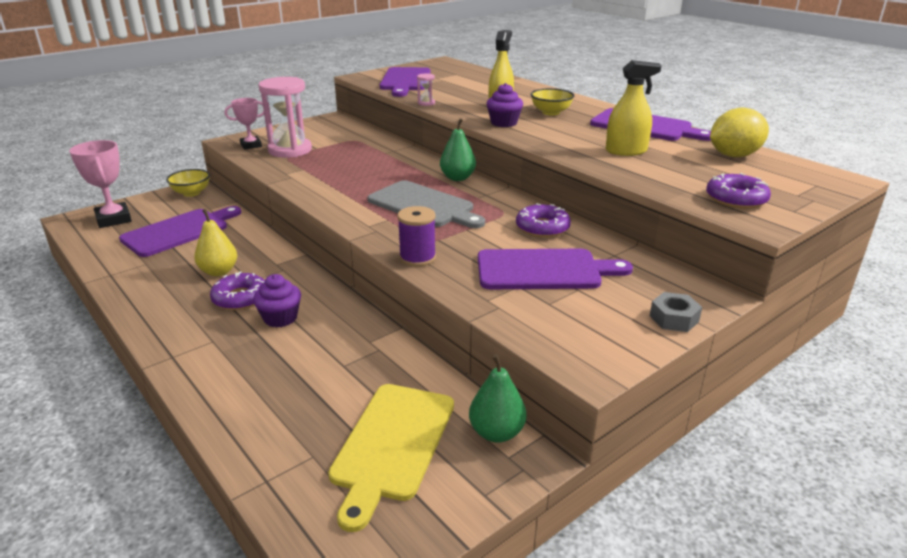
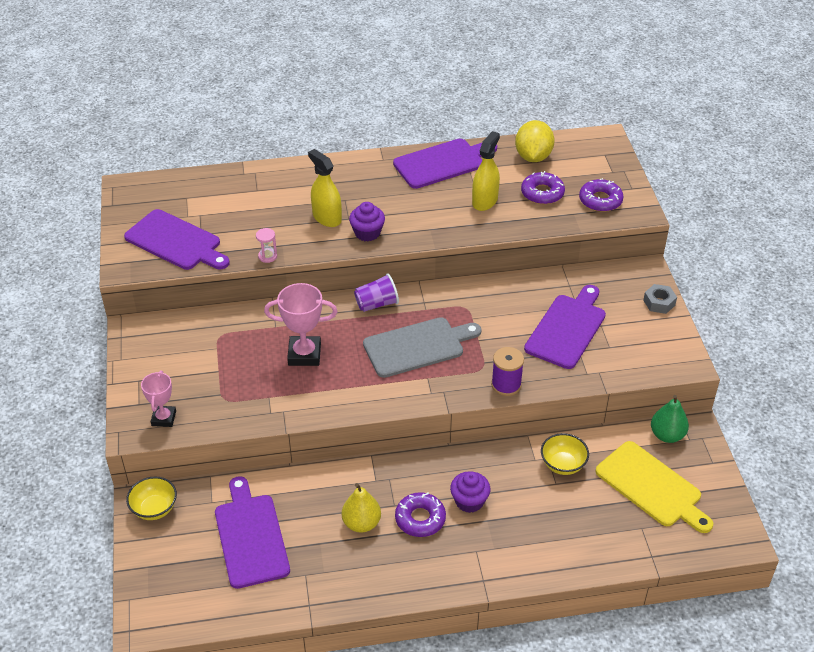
camera: 60 degrees left, 15 degrees up
pink trophy [69,140,132,228] -> pink trophy moved to [264,283,338,366]
pink hourglass [258,77,312,158] -> none
green pear [440,118,476,181] -> purple cup [354,273,399,312]
purple donut [516,203,571,237] -> purple donut moved to [521,171,565,204]
yellow bowl [531,88,574,115] -> yellow bowl moved to [541,433,589,475]

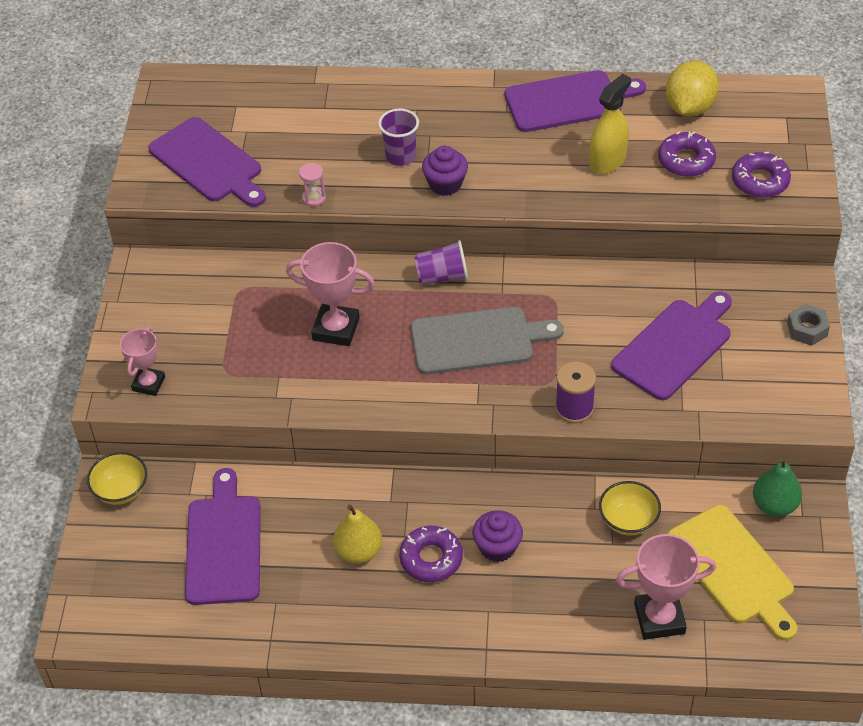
camera: 15 degrees right, 5 degrees up
yellow spray bottle [308,149,342,227] -> purple cup [378,108,419,166]
none -> pink trophy [616,534,716,640]

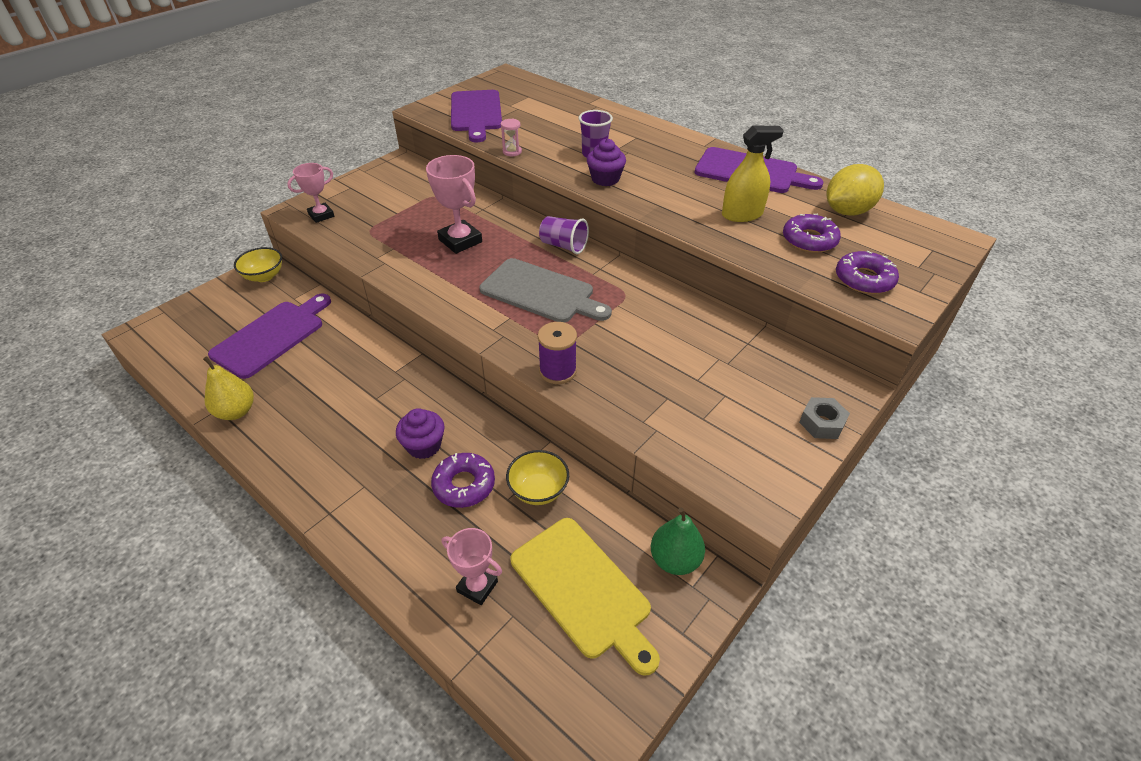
camera: 35 degrees right, 5 degrees down
yellow pear [333,504,382,564] -> yellow pear moved to [203,356,254,420]
purple donut [399,526,463,582] -> purple donut moved to [431,453,495,508]
purple cutting board [611,291,732,400] -> none
pink trophy [616,534,716,640] -> pink trophy [442,528,502,605], size x0.65
yellow cutting board [668,505,798,641] -> yellow cutting board turned 45 degrees counterclockwise [511,518,660,676]

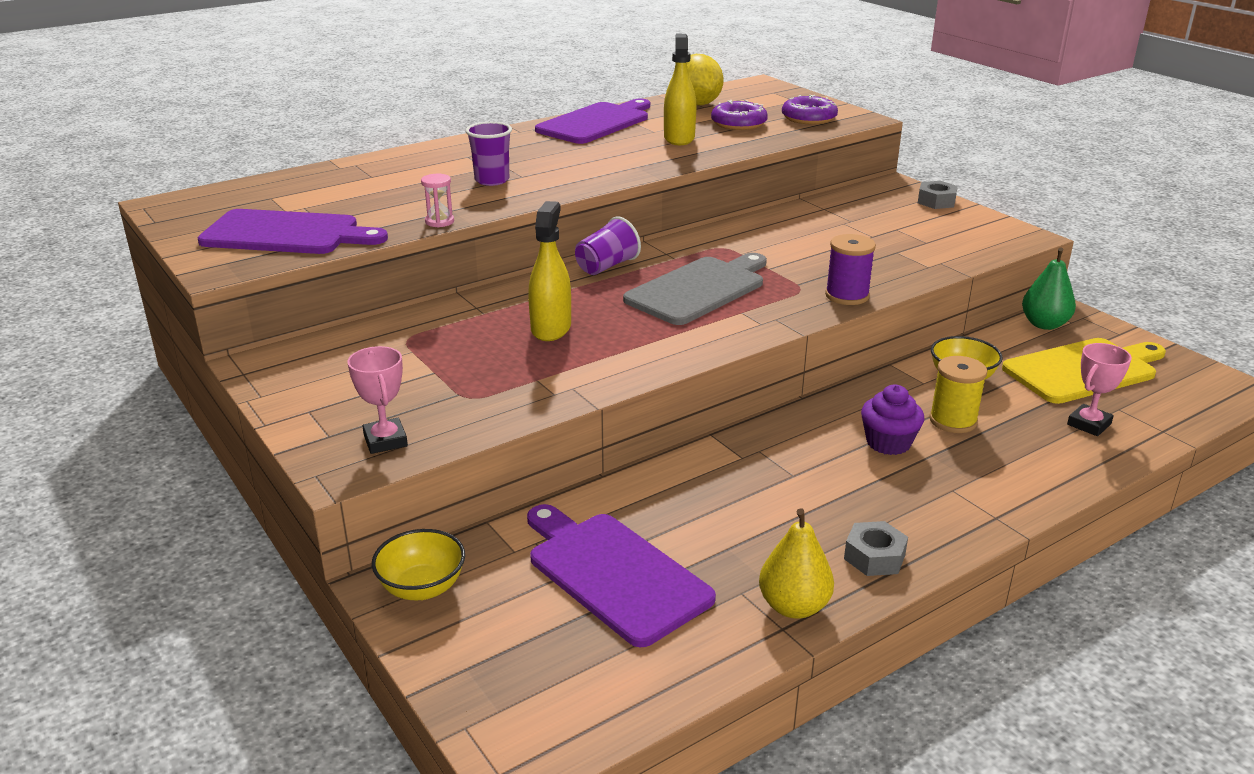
camera: 75 degrees left, 15 degrees down
pink trophy [426,155,482,254] -> yellow spray bottle [528,201,571,341]
purple donut [431,453,495,508] -> yellow spool [929,356,987,433]
purple cupcake [587,139,626,186] -> none
none -> grey nut [844,521,908,576]

